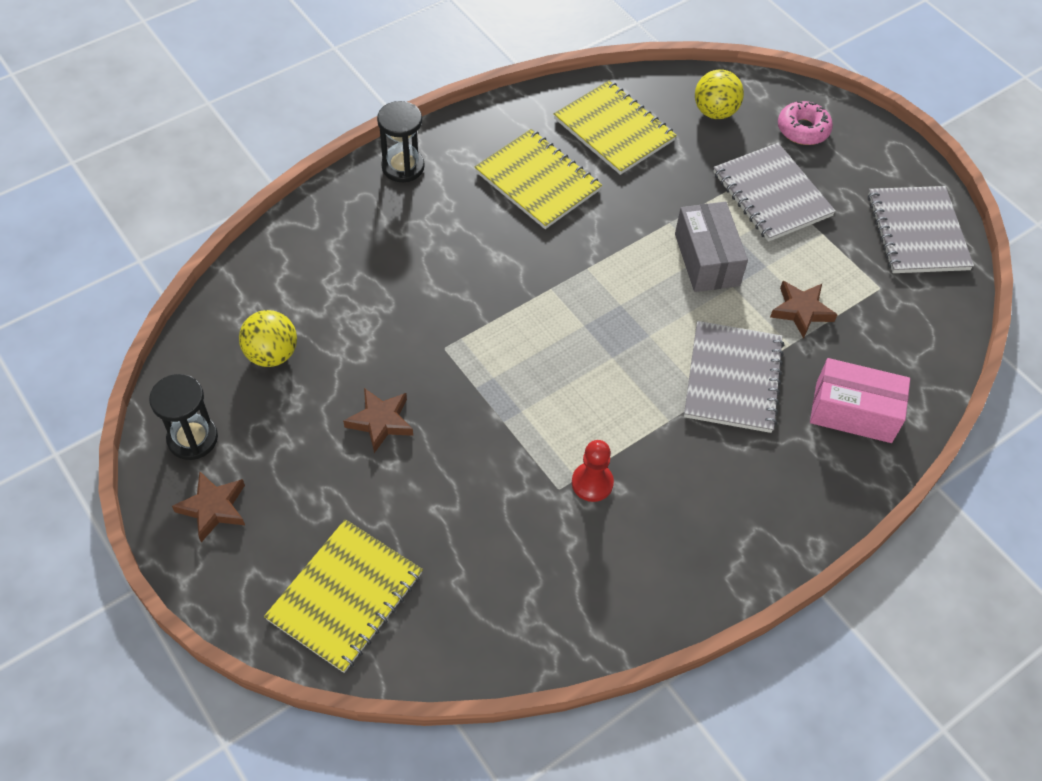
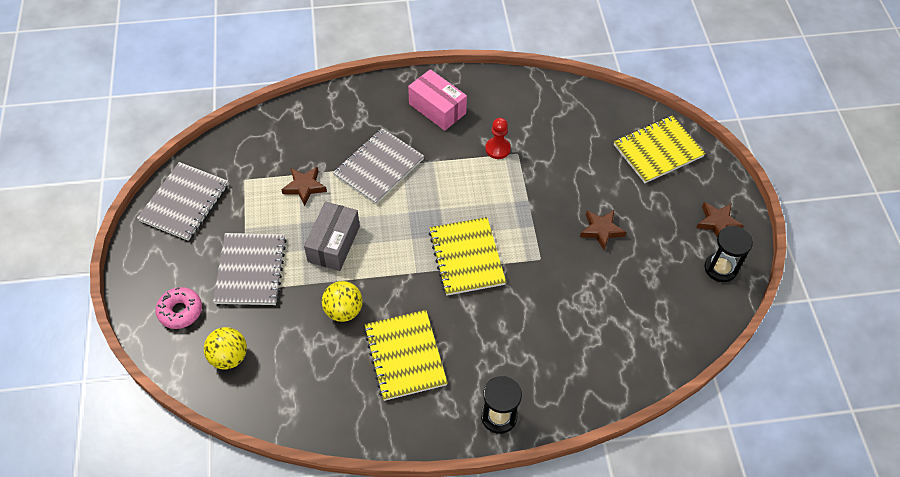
camera: 150 degrees left, 0 degrees up
yellow ball [239,310,297,367] -> yellow ball moved to [322,281,363,322]
yellow notebook [554,80,677,175] -> yellow notebook moved to [429,217,506,296]
pink box [810,358,910,443] -> pink box moved to [408,69,467,131]

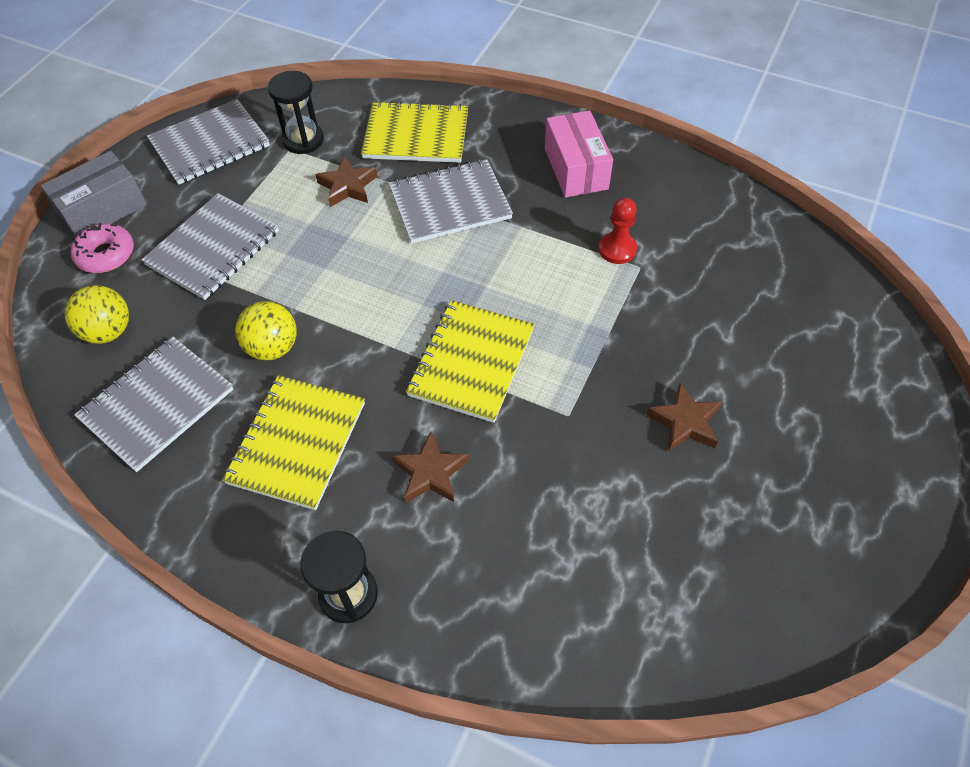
camera: 35 degrees right, 0 degrees up
grey box [304,202,360,271] -> grey box moved to [40,151,147,237]
yellow notebook [614,115,706,183] -> yellow notebook moved to [361,101,468,163]
brown star [696,202,744,237] -> brown star moved to [392,431,469,503]
black hourglass [704,226,753,282] -> black hourglass moved to [268,71,324,154]
none -> grey notebook [74,337,233,472]

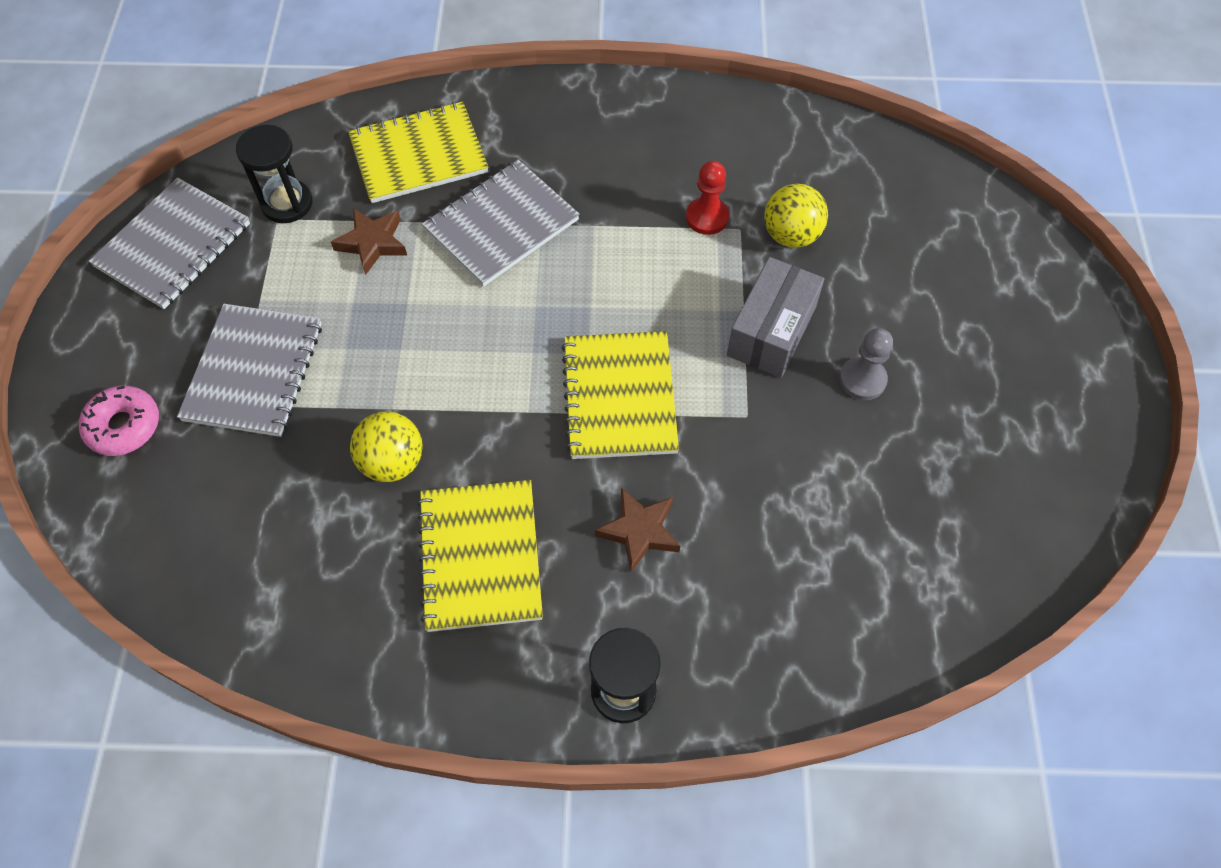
camera: 25 degrees left, 5 degrees up
grey box [40,151,147,237] -> grey box moved to [727,257,824,378]
yellow ball [65,285,129,344] -> yellow ball moved to [764,183,828,248]
grey notebook [74,337,233,472] -> none
pink box [545,110,613,198] -> none
brown star [647,383,722,452] -> grey pawn [839,328,893,400]

